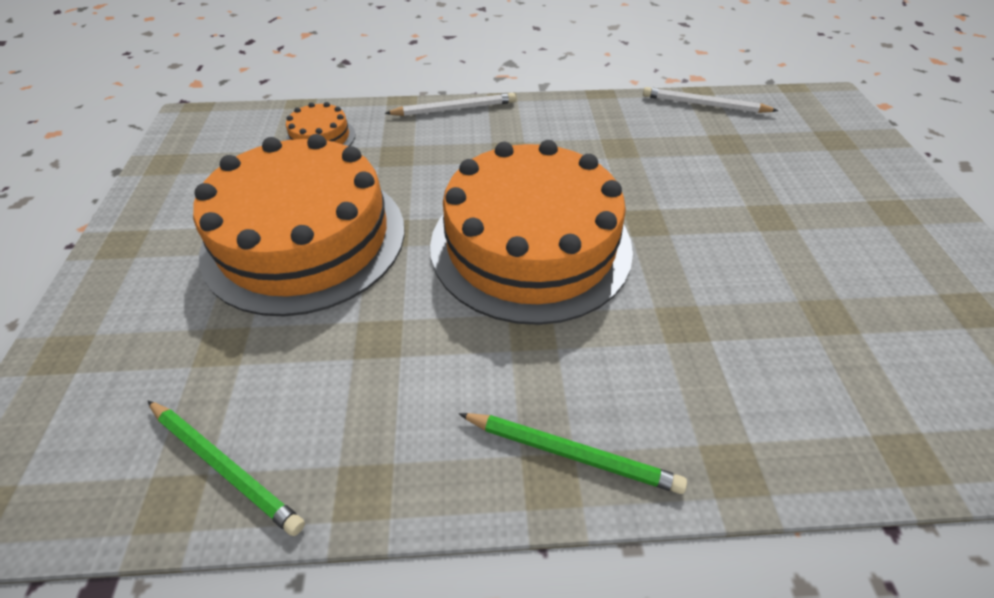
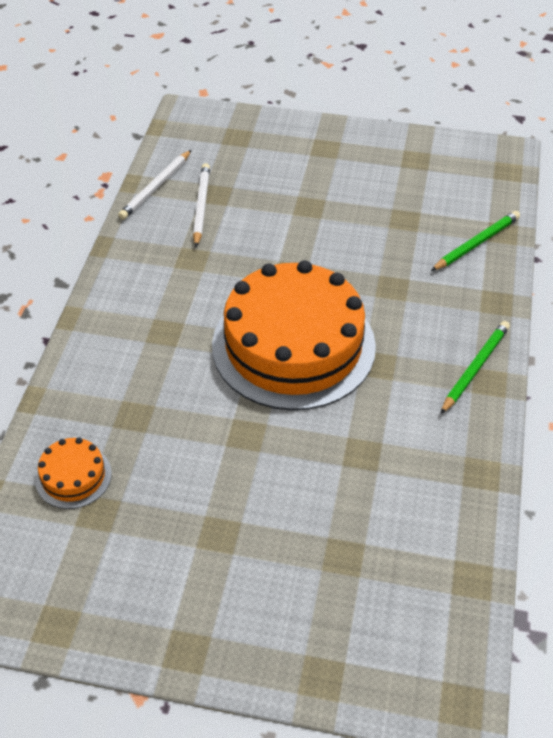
camera: 75 degrees left, 0 degrees up
green pencil [148,401,305,536] -> green pencil moved to [431,211,520,271]
orange cake [193,134,405,317] -> none
white pencil [385,93,516,116] -> white pencil moved to [193,163,210,247]

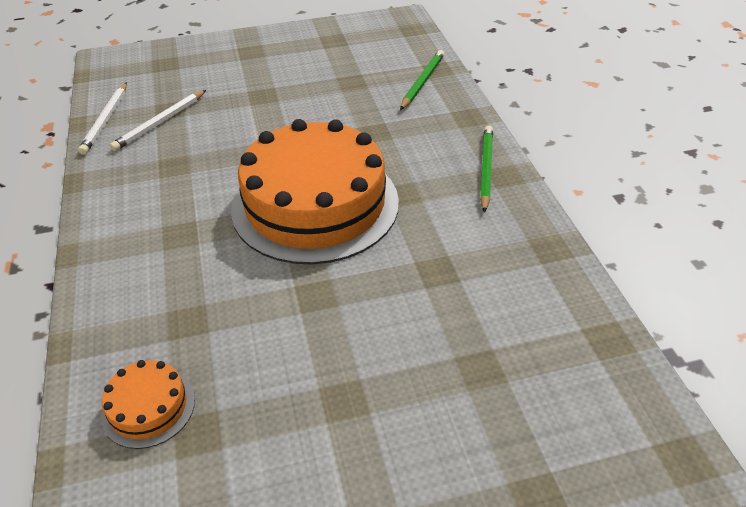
camera: 25 degrees left, 5 degrees down
white pencil [193,163,210,247] -> white pencil turned 120 degrees counterclockwise [110,90,206,151]

